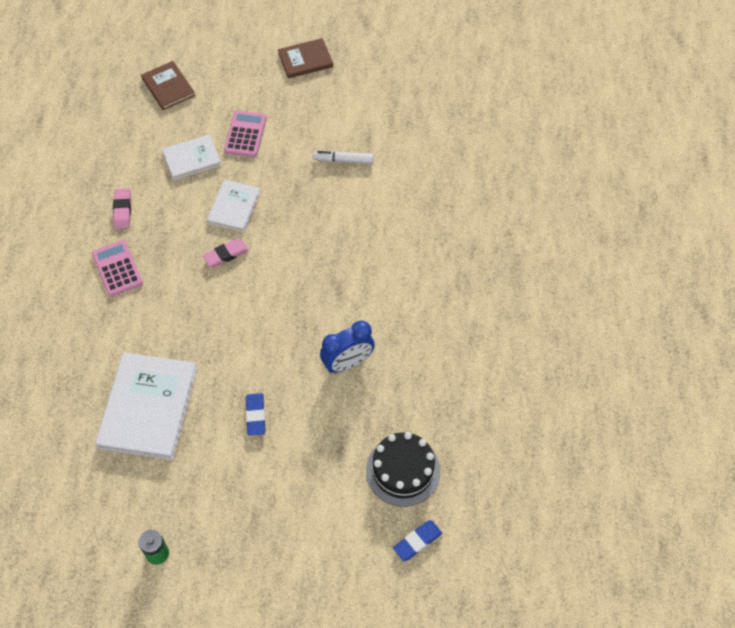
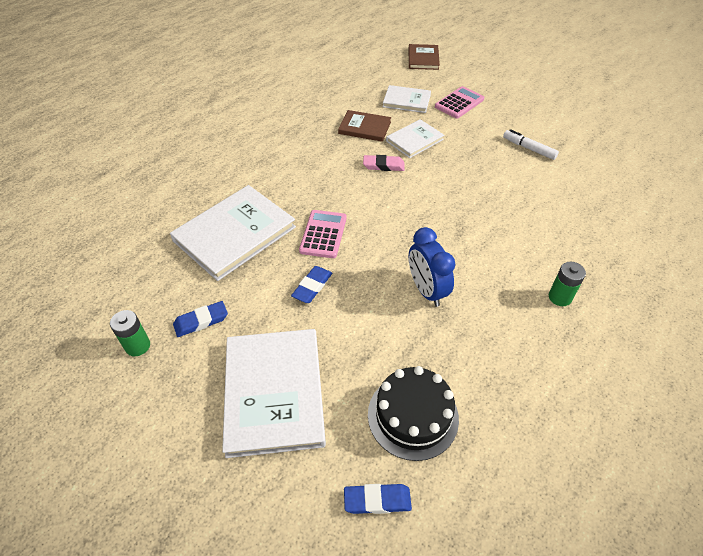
camera: 35 degrees right, 10 degrees down
pink calculator [92,240,143,297] -> pink calculator moved to [299,210,347,258]
pink eraser [113,188,131,229] -> none
brown book [278,38,333,79] -> brown book moved to [338,110,391,142]
blue clock [320,321,375,373] -> blue clock turned 60 degrees clockwise [409,227,455,307]
none -> blue eraser [173,301,228,337]
none -> white book [222,329,326,458]
none -> green battery [549,262,586,306]

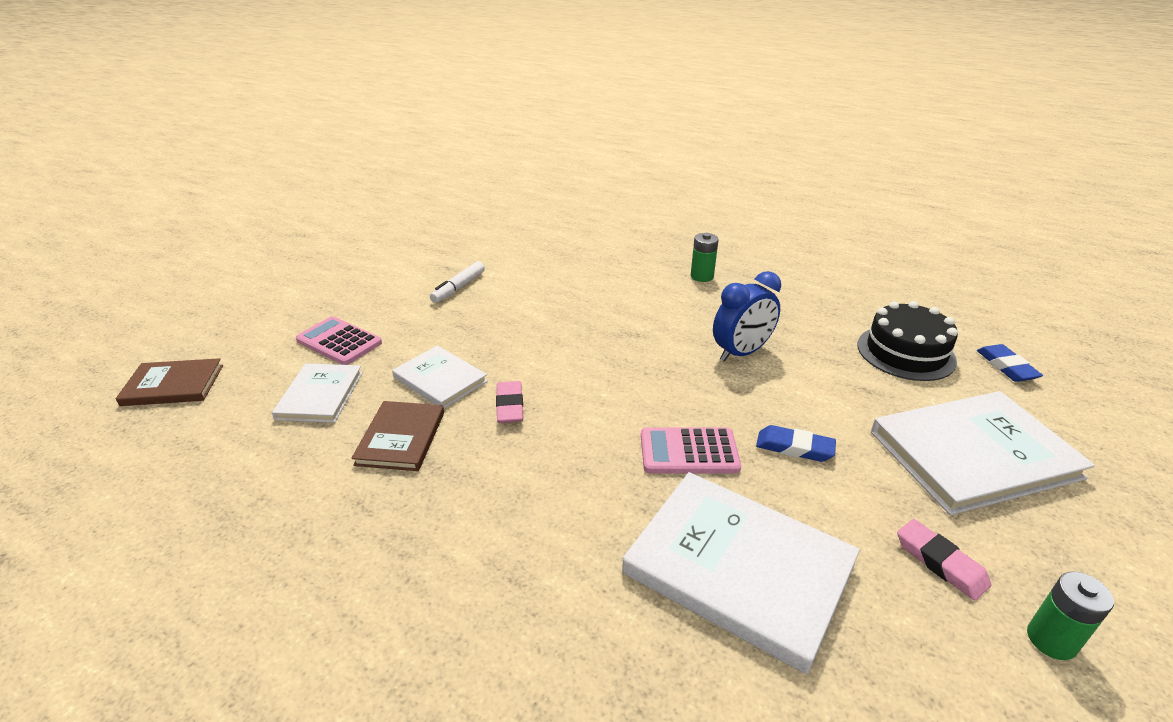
camera: 100 degrees left, 15 degrees down
blue eraser [173,301,228,337] -> pink eraser [897,519,991,600]

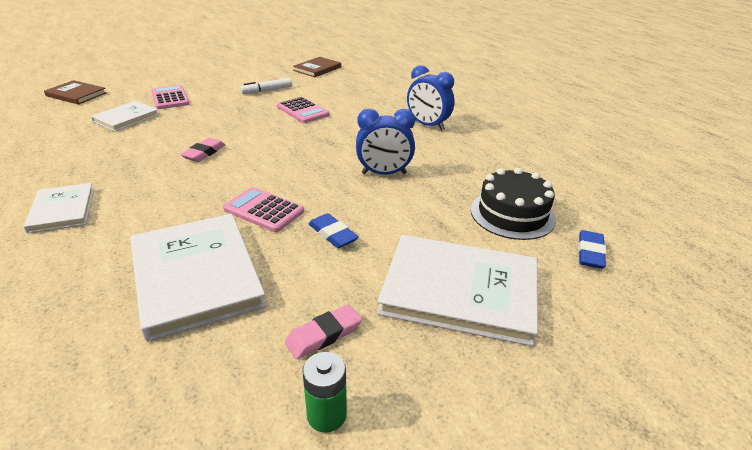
camera: 30 degrees right, 0 degrees up
brown book [351,401,444,471] -> brown book moved to [293,57,341,77]
white book [392,345,488,409] -> white book moved to [24,183,94,234]
green battery [691,233,719,282] -> blue clock [407,65,455,130]
pink eraser [897,519,991,600] -> pink eraser turned 60 degrees clockwise [285,304,362,359]
none -> pink calculator [277,97,330,123]

